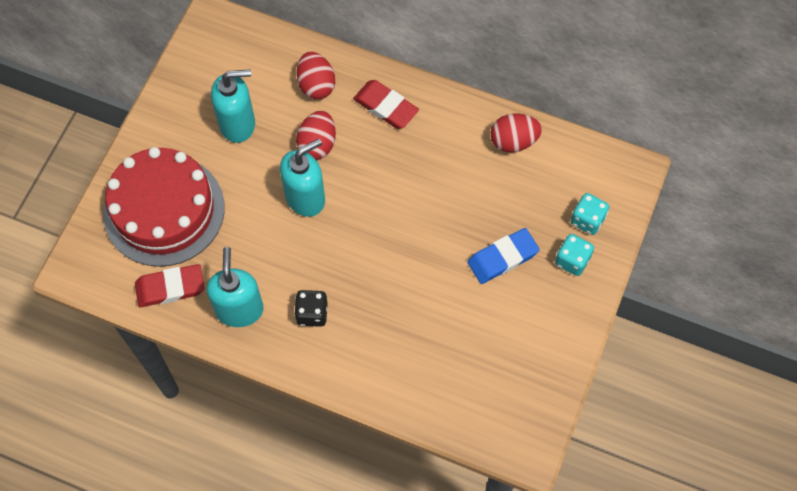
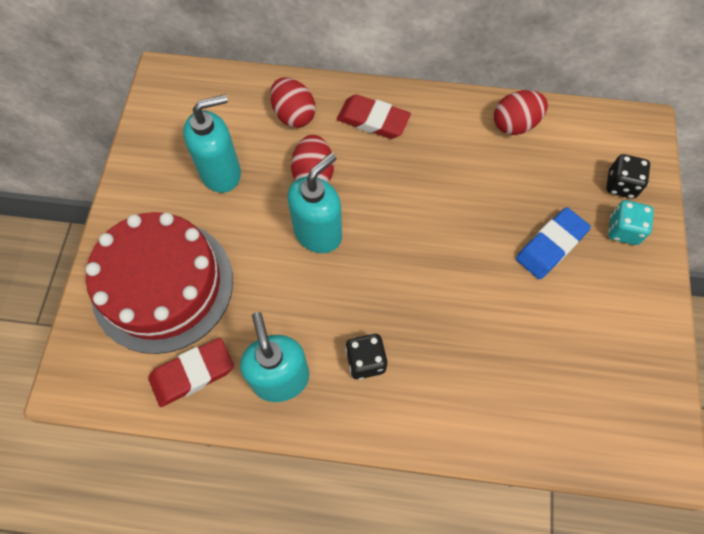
camera: 15 degrees left, 0 degrees up
turquoise dice [571,193,609,235] -> black dice [606,154,650,199]

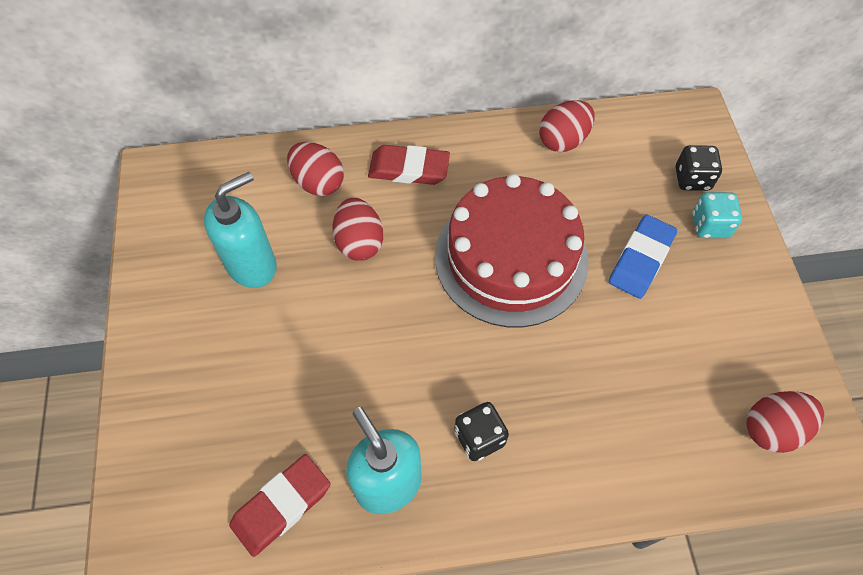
camera: 15 degrees left, 5 degrees down
red cake [86,212,233,354] -> red cake moved to [435,174,588,327]
turquoise soap dispenser [287,153,342,253] -> none
none -> red egg [746,391,824,453]

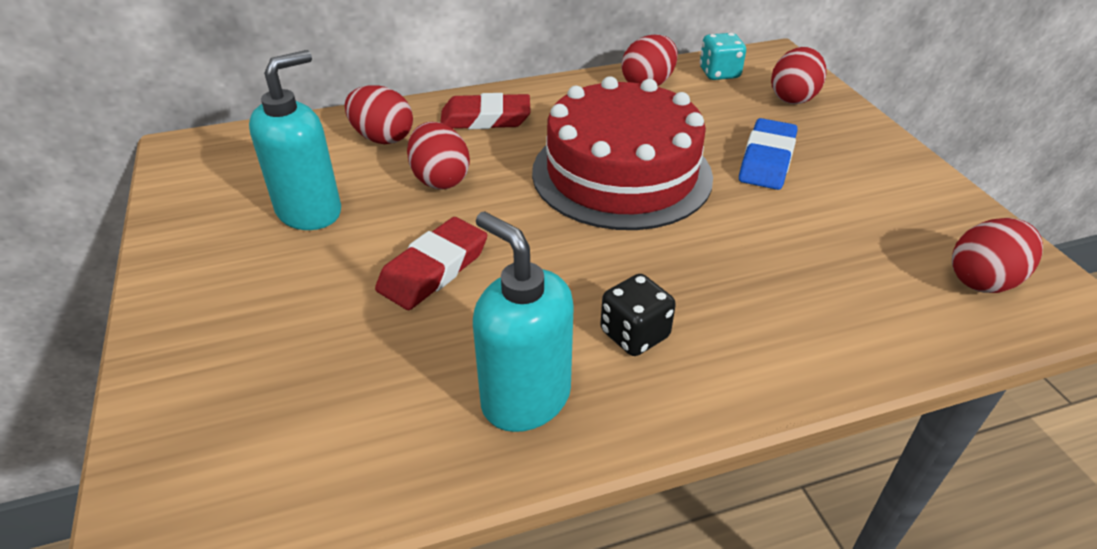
camera: 10 degrees left, 20 degrees down
red eraser [229,454,331,557] -> red eraser moved to [375,217,487,310]
black dice [676,145,722,191] -> red egg [771,47,827,104]
turquoise dice [692,192,742,238] -> turquoise dice moved to [700,33,746,80]

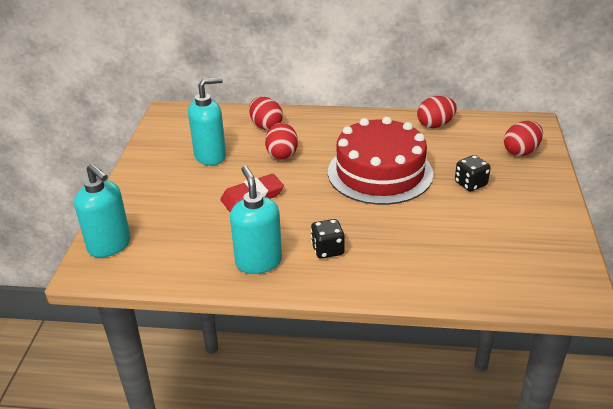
camera: 25 degrees right, 5 degrees down
red eraser [440,93,531,129] -> none
turquoise dice [700,33,746,80] -> none
blue eraser [739,118,798,190] -> black dice [455,155,491,192]
red egg [952,218,1043,293] -> none
none -> turquoise soap dispenser [74,163,131,258]

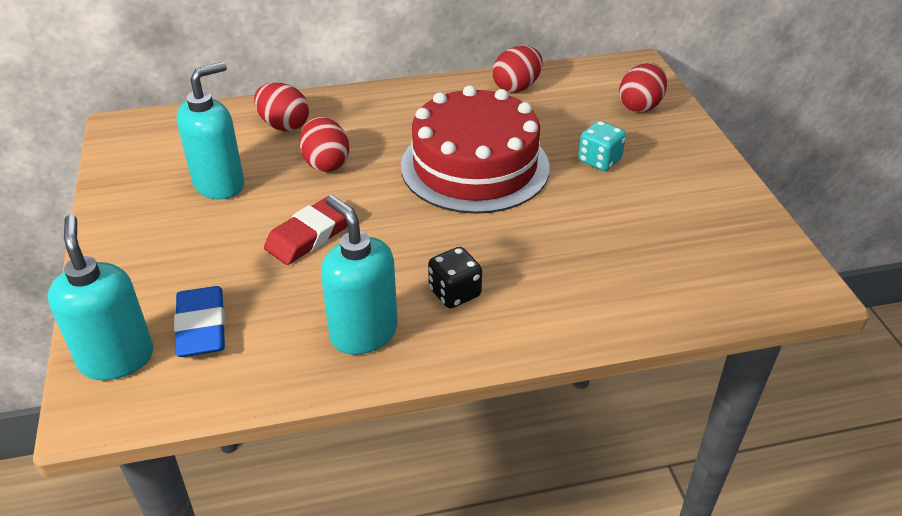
camera: 20 degrees left, 5 degrees up
turquoise soap dispenser [74,163,131,258] -> turquoise soap dispenser turned 135 degrees counterclockwise [48,215,154,380]
black dice [455,155,491,192] -> turquoise dice [578,121,626,171]
none -> blue eraser [174,286,225,357]

